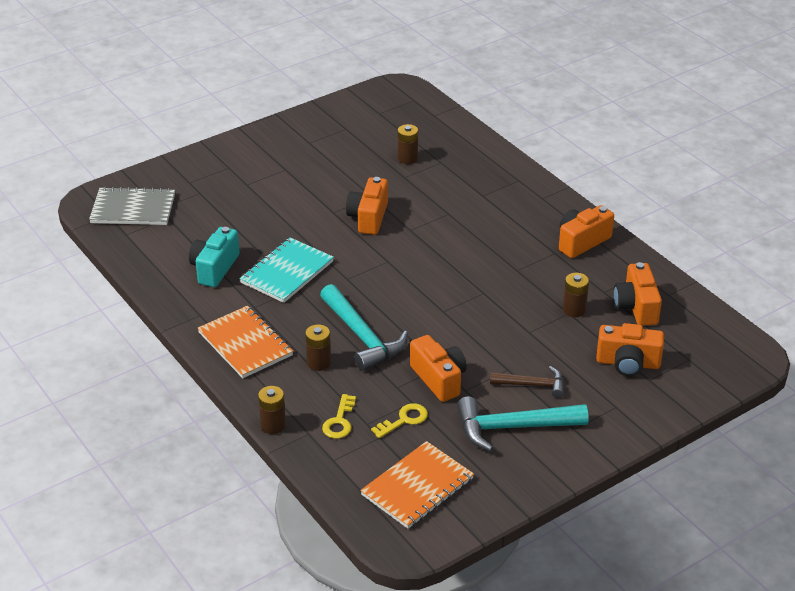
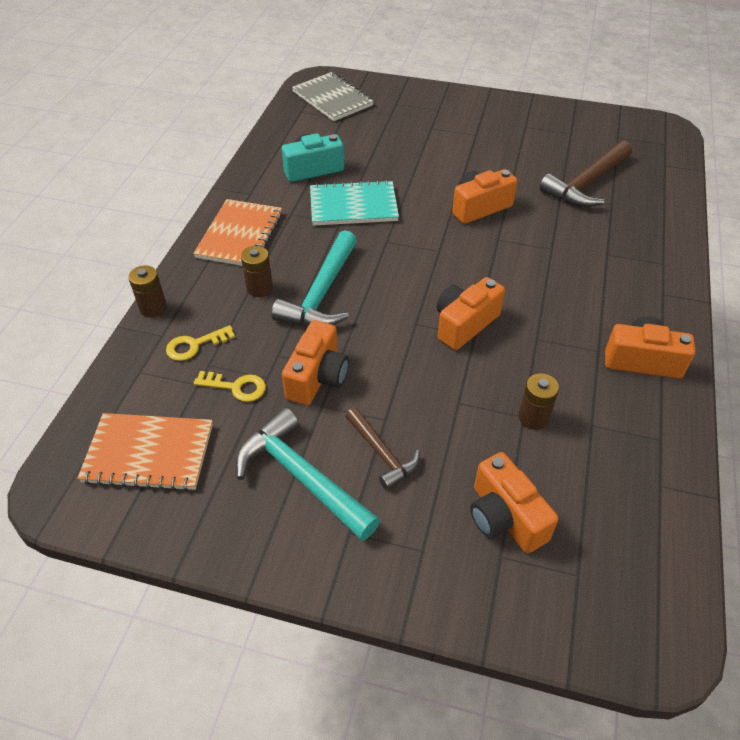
camera: 50 degrees right, 10 degrees up
brown battery [398,124,418,164] -> brown hammer [539,141,632,207]
orange camera [613,262,662,326] -> orange camera moved to [437,277,505,350]

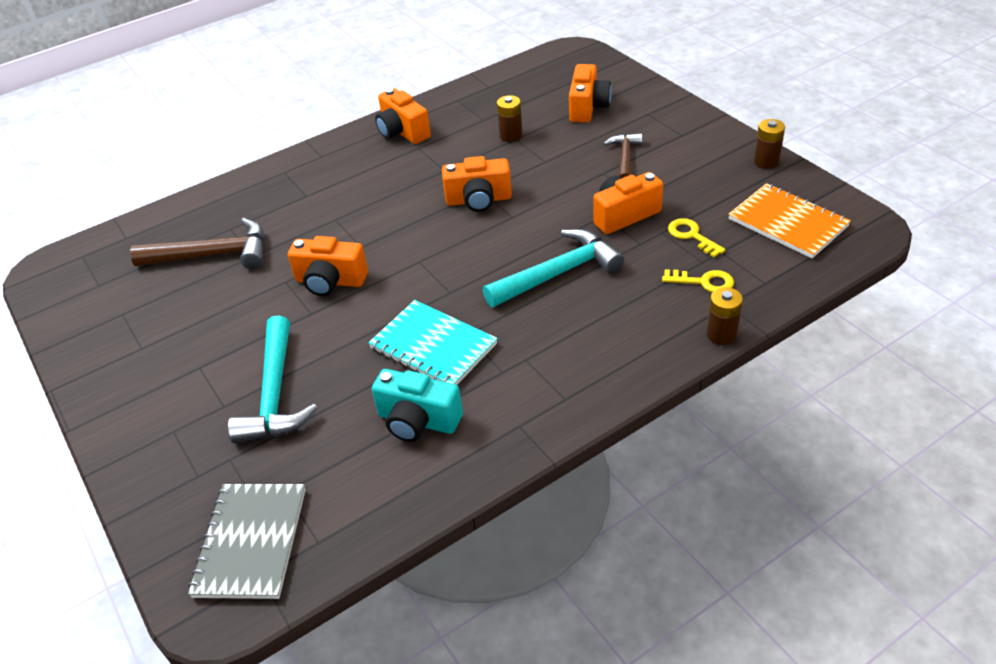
camera: 135 degrees left, 5 degrees down
orange notebook [193,199,282,266] -> none
turquoise hammer [236,407,380,541] -> turquoise hammer moved to [228,315,317,443]
brown battery [241,246,273,297] -> brown battery moved to [754,119,785,169]

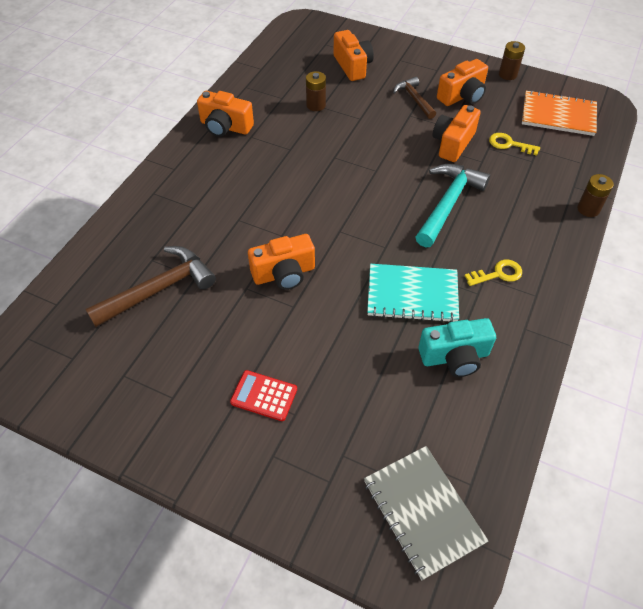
camera: 35 degrees left, 10 degrees up
turquoise hammer [228,315,317,443] -> none
orange camera [442,156,512,212] -> orange camera moved to [437,59,488,106]
yellow key [662,269,734,293] -> yellow key moved to [465,260,522,286]
none -> red calculator [230,370,297,421]

